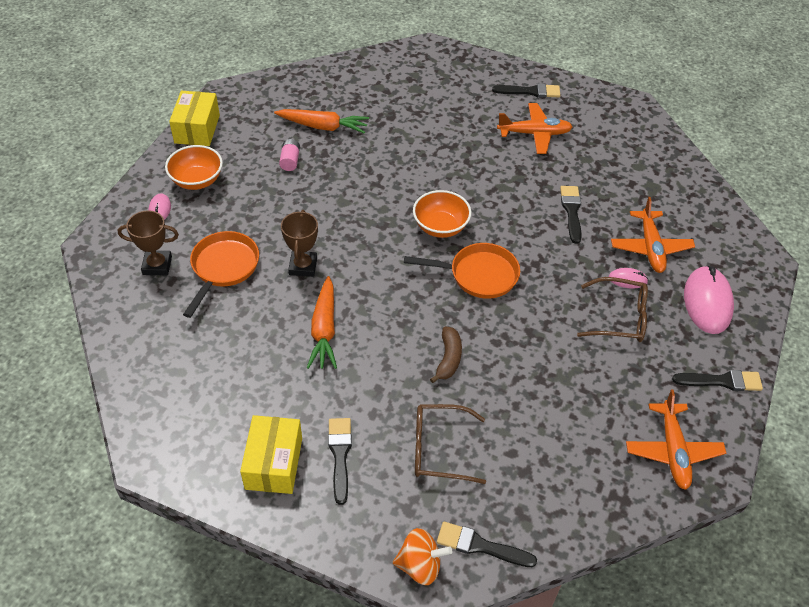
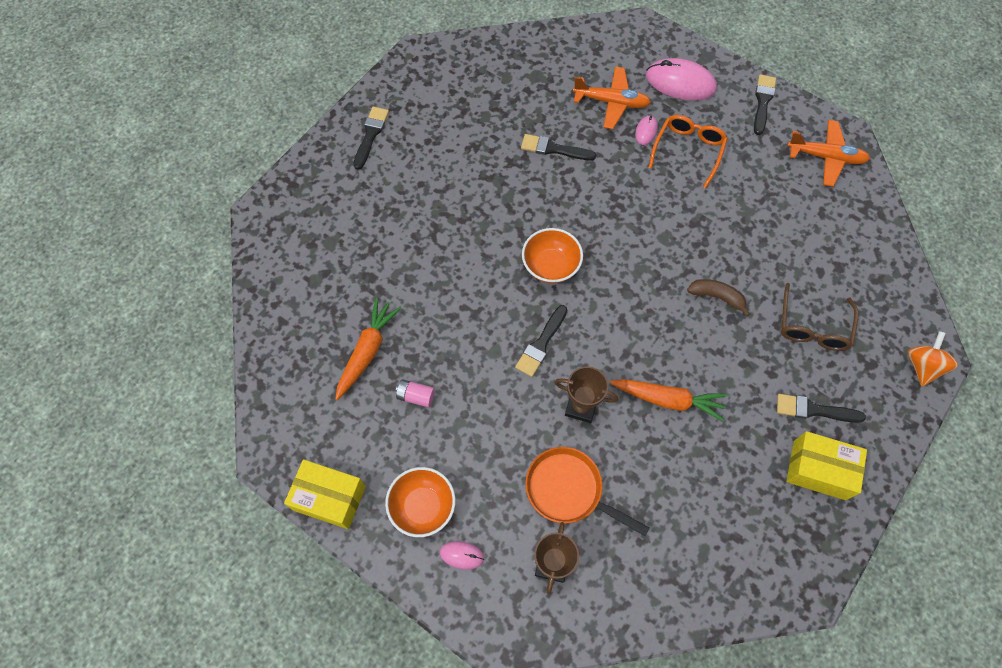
camera: 75 degrees left, 15 degrees up
orange pan [404,243,520,299] -> none
black brush [437,521,537,567] -> black brush moved to [515,305,568,377]
orange plane [497,103,572,154] -> none
brown glasses [577,277,648,342] -> orange glasses [648,115,728,188]

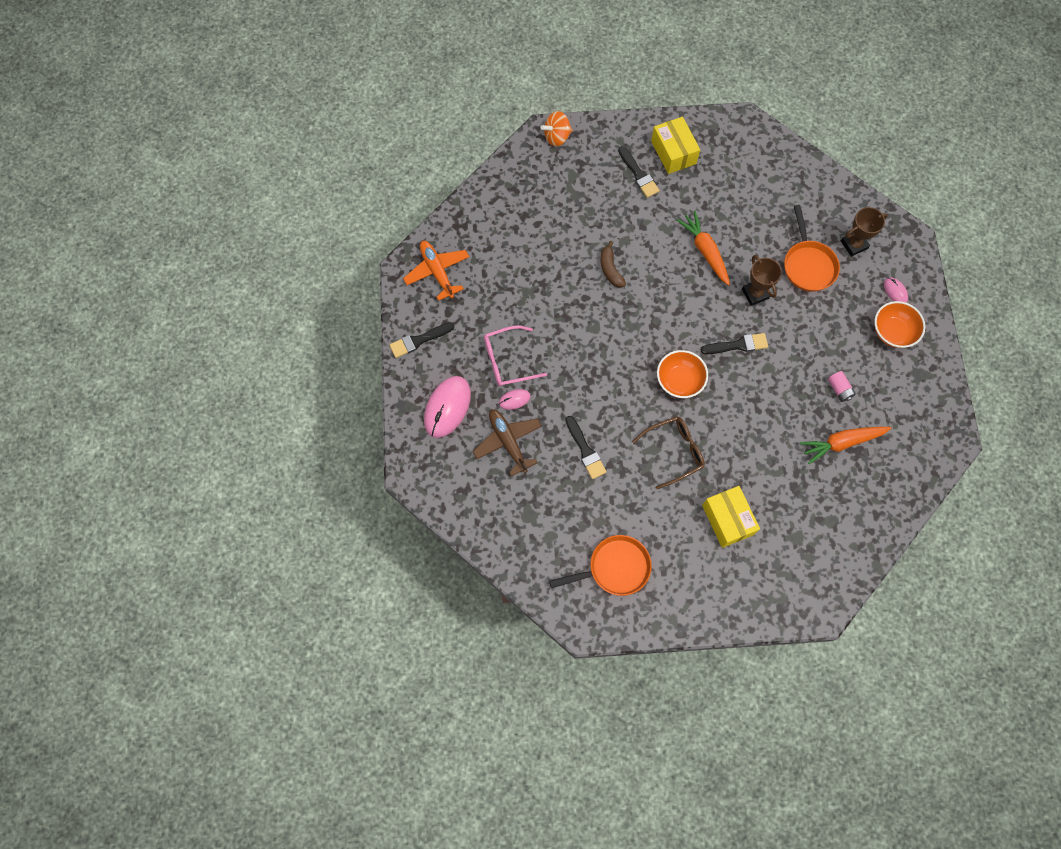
camera: 130 degrees left, 5 degrees up
yellow box [284,459,366,529] -> yellow box moved to [702,486,760,548]
black brush [353,107,389,170] -> none
orange plane [573,66,651,129] -> brown plane [473,409,542,476]
pink mouse [646,58,717,101] -> pink mouse turned 45 degrees clockwise [424,376,471,438]
orange glasses [648,115,728,188] -> pink glasses [484,326,547,386]
brown glasses [781,283,858,351] -> brown glasses moved to [632,416,705,489]
none -> orange pan [549,535,652,596]

